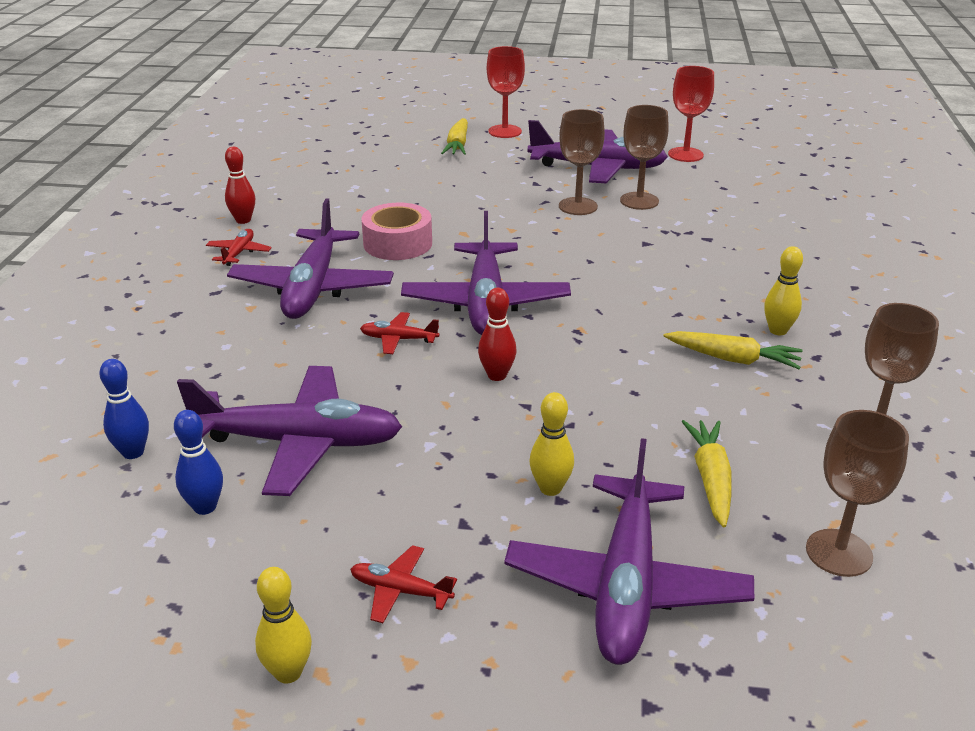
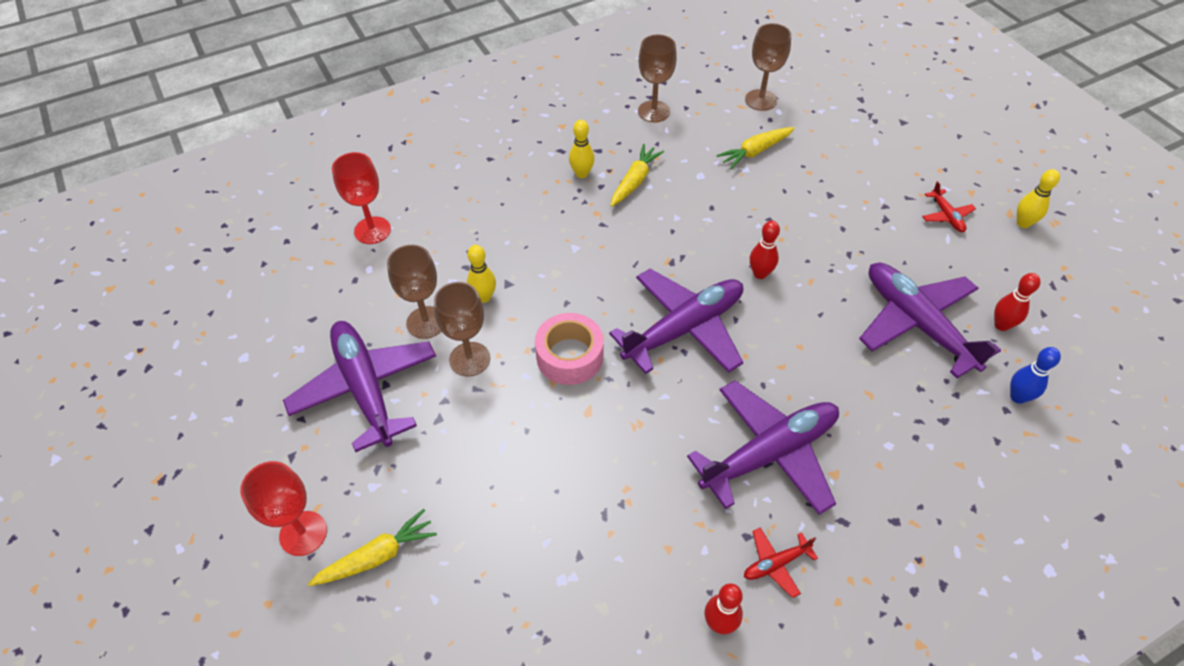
camera: 125 degrees left, 20 degrees up
blue bowling pin [174,410,223,515] -> red bowling pin [994,273,1041,331]
red plane [360,312,440,354] -> none
pink tape [361,203,432,260] -> pink tape moved to [535,313,603,385]
purple plane [504,438,754,665] -> none
yellow bowling pin [530,392,574,496] -> yellow bowling pin moved to [467,245,496,303]
yellow carrot [663,331,803,369] -> yellow carrot turned 45 degrees clockwise [610,144,664,207]
red goblet [668,66,714,162] -> red goblet moved to [332,152,391,244]

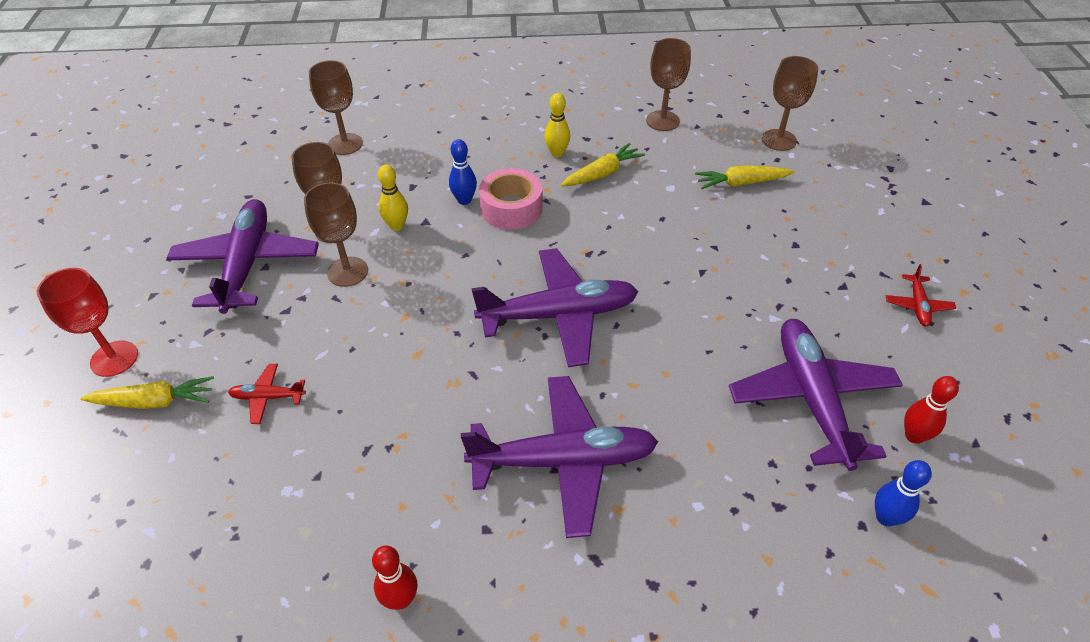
camera: 25 degrees right, 5 degrees down
red goblet [332,152,391,244] -> brown goblet [309,60,363,155]
pink tape [535,313,603,385] -> pink tape moved to [479,168,543,230]
red plane [744,527,818,598] -> red plane moved to [228,364,306,424]
red bowling pin [750,221,780,279] -> none
yellow bowling pin [1017,169,1060,228] -> none
none -> blue bowling pin [449,139,477,205]

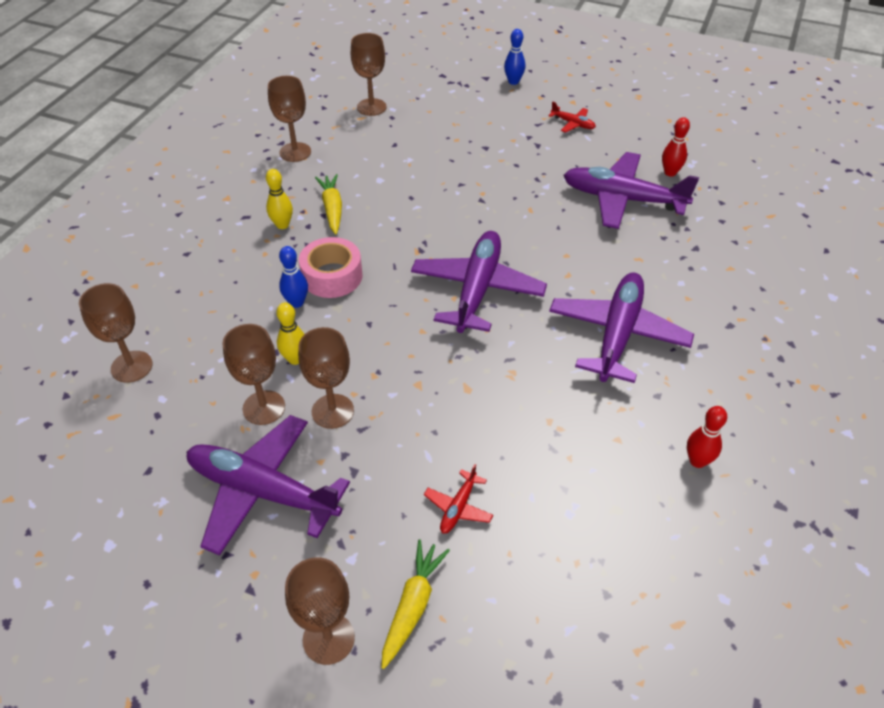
camera: 65 degrees left, 0 degrees up
red goblet [37,268,138,377] -> brown goblet [285,557,355,665]
yellow carrot [695,165,794,189] -> none
blue bowling pin [875,460,932,526] -> blue bowling pin moved to [504,29,525,85]

